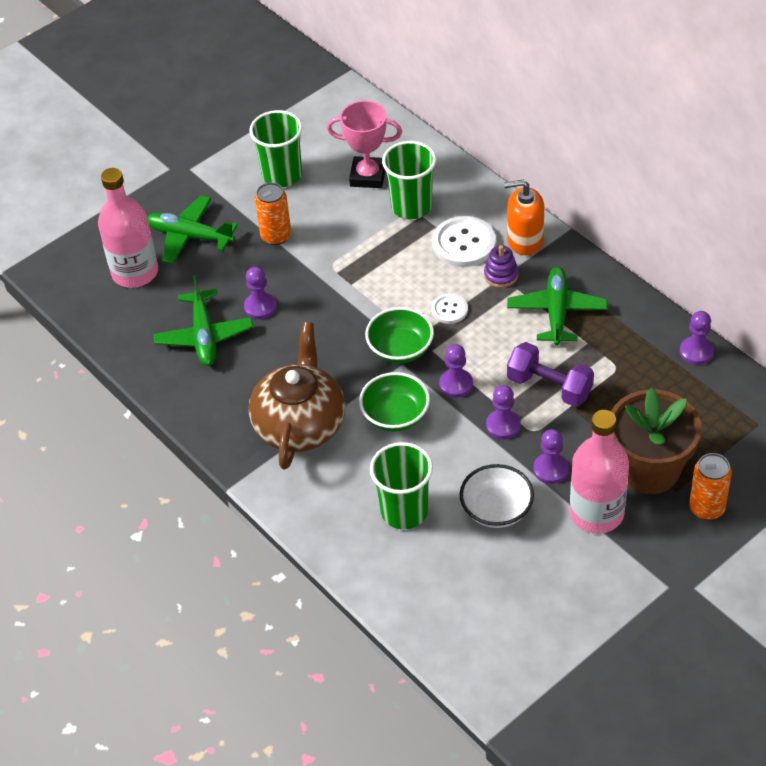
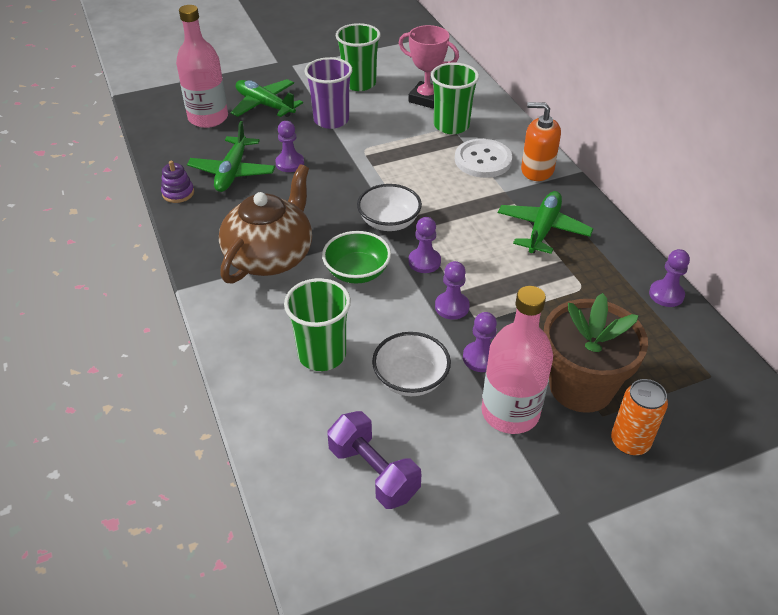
camera: 15 degrees right, 5 degrees down
orange can [255,182,291,245] -> purple cup [305,57,352,129]
green bowl [365,307,434,364] -> white bowl [357,184,422,231]
white button [431,294,468,324] -> none
purple stacking toy [484,245,518,288] -> purple stacking toy moved to [161,161,194,203]
purple dumbbell [507,342,594,407] -> purple dumbbell moved to [327,411,421,509]

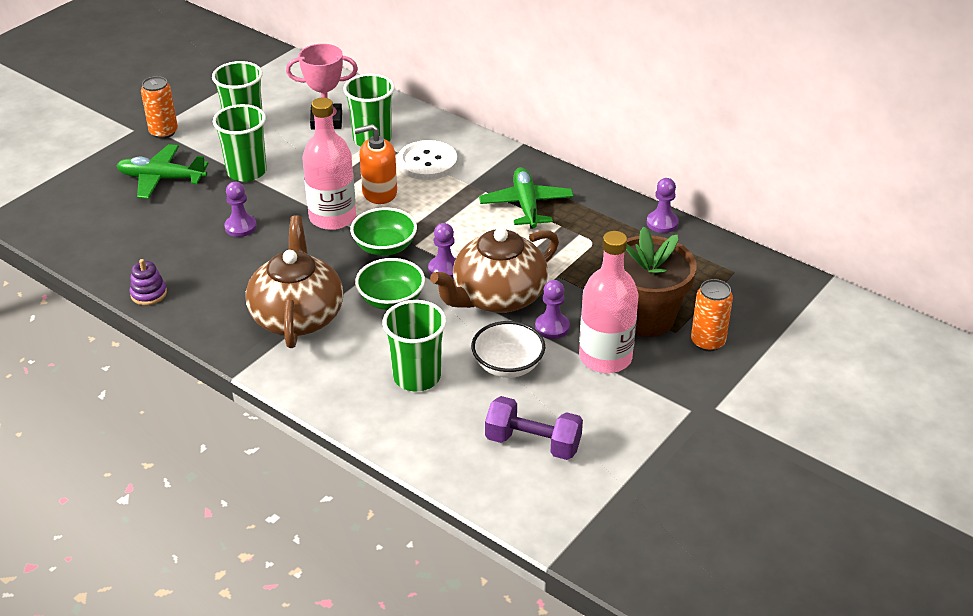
camera: 30 degrees left, 5 degrees down
pink bottle [176,5,228,128] -> pink bottle moved to [303,97,356,230]
green plane [187,121,275,192] -> none
purple cup [305,57,352,129] -> green cup [213,104,267,182]
white bowl [357,184,422,231] -> green bowl [350,207,417,256]
purple pawn [435,261,470,320] -> brown teapot [430,228,559,313]
orange soap dispenser [521,102,561,181] -> orange soap dispenser moved to [354,124,397,204]
none -> orange can [141,76,178,139]

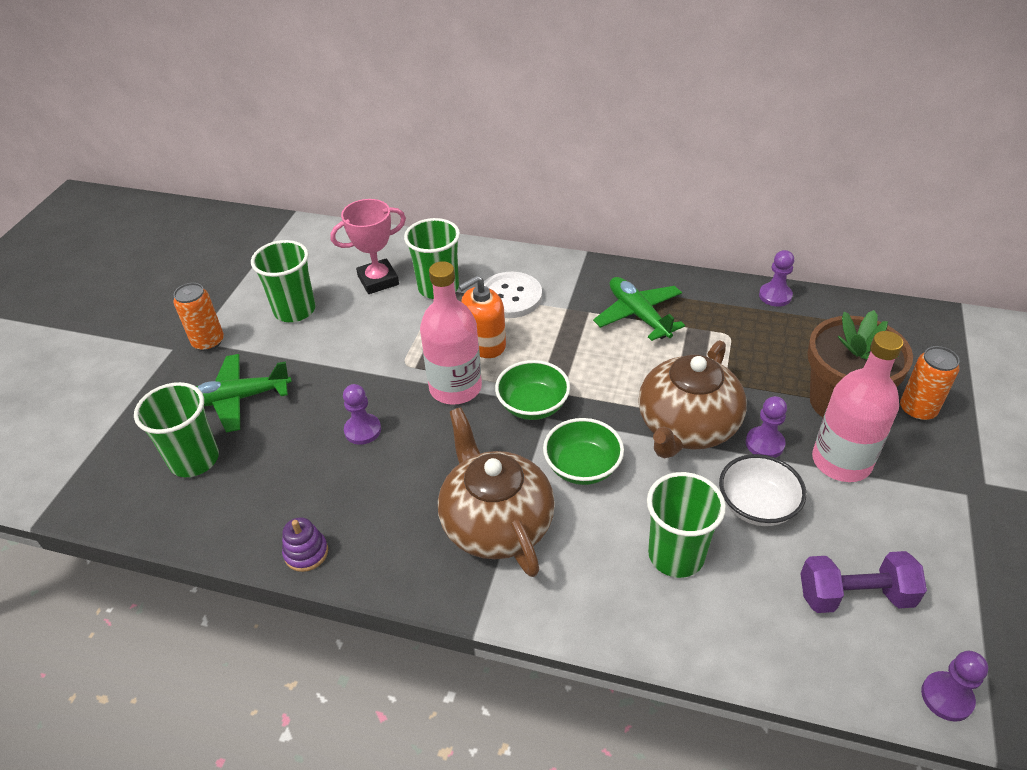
camera: 20 degrees left, 5 degrees up
green cup [213,104,267,182] -> green cup moved to [134,382,219,477]
purple pawn [428,223,456,279] -> purple pawn moved to [921,651,988,722]

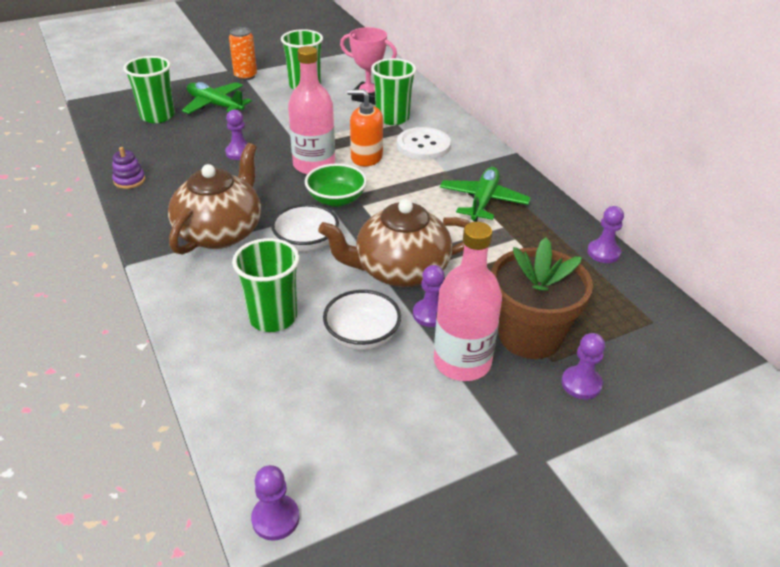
camera: 45 degrees right, 5 degrees down
green bowl [543,418,624,485] -> white bowl [271,204,339,252]
purple dumbbell [800,551,927,613] -> none
orange can [900,346,960,421] -> purple pawn [561,333,605,399]

